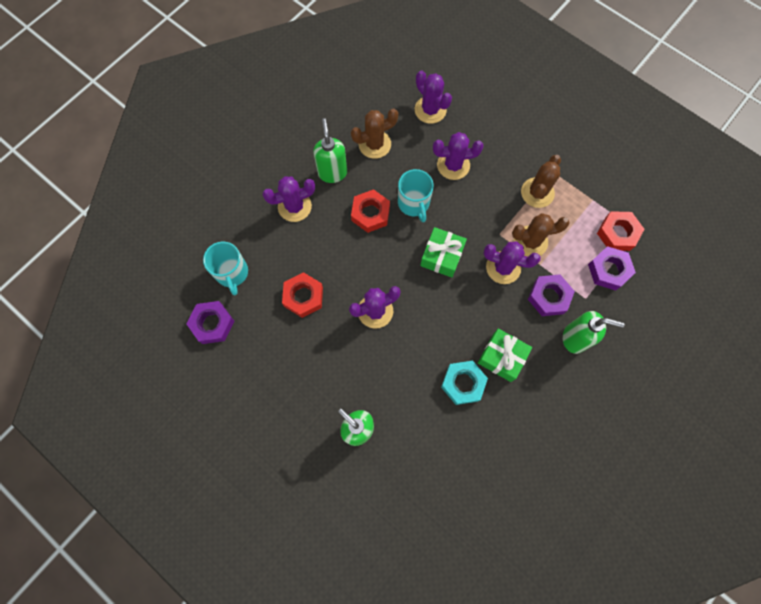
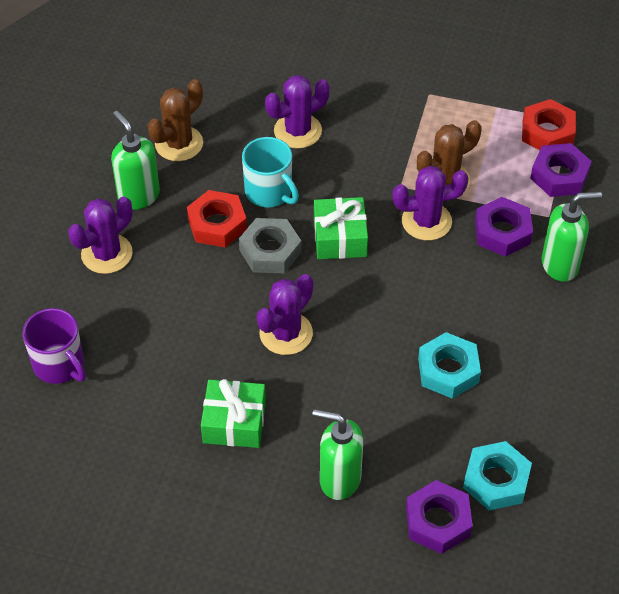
camera: 25 degrees left, 20 degrees down
purple nut [186,301,234,344] -> purple nut moved to [406,480,473,554]
turquoise mug [203,242,248,295] -> purple mug [23,308,86,384]
red nut [282,272,323,318] -> none
purple cactus [415,70,452,124] -> none
green gift [478,329,532,382] -> green gift moved to [201,379,266,448]
brown cactus [521,155,561,208] -> none
none -> grey nut [239,218,301,273]
none -> turquoise nut [463,441,532,510]

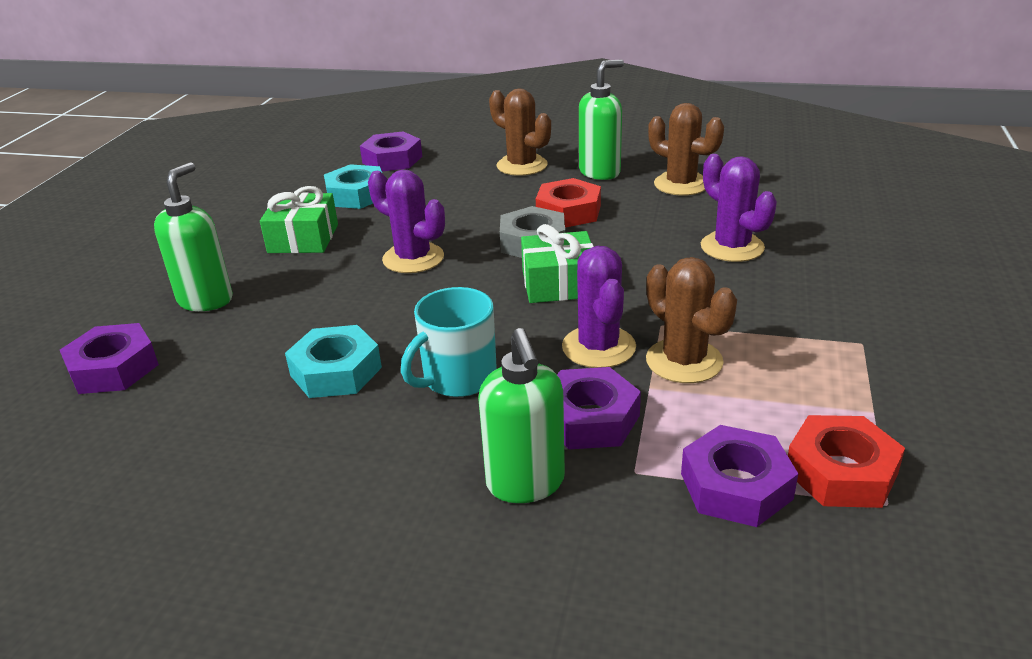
camera: 90 degrees right, 20 degrees down
purple mug [23,308,86,384] -> purple nut [360,131,422,171]
purple cactus [68,197,133,274] -> brown cactus [489,88,551,176]
turquoise mug [242,137,299,207] -> turquoise mug moved to [401,287,497,397]
turquoise nut [463,441,532,510] -> turquoise nut moved to [324,164,382,209]

